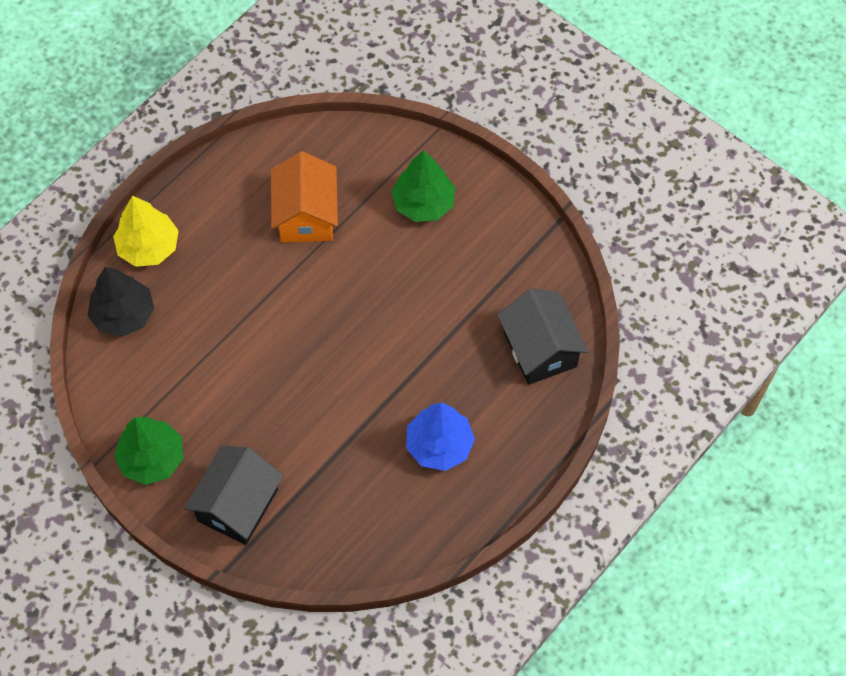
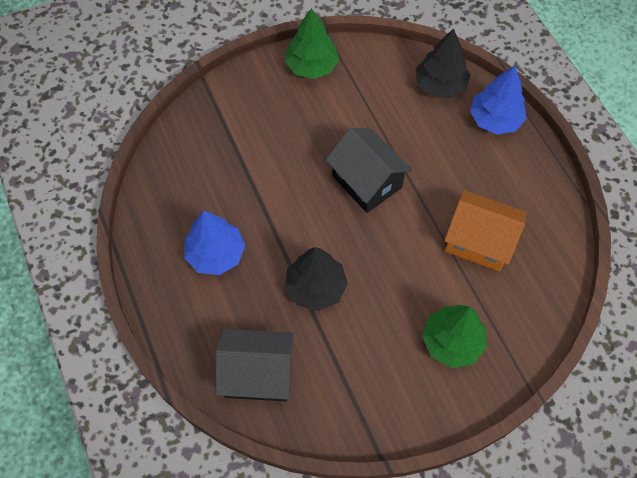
camera: 115 degrees right, 0 degrees up
yellow tree [113,196,179,267] -> blue tree [470,65,527,135]
black house [184,445,283,545] -> black house moved to [326,128,412,213]
none -> black tree [285,247,348,311]

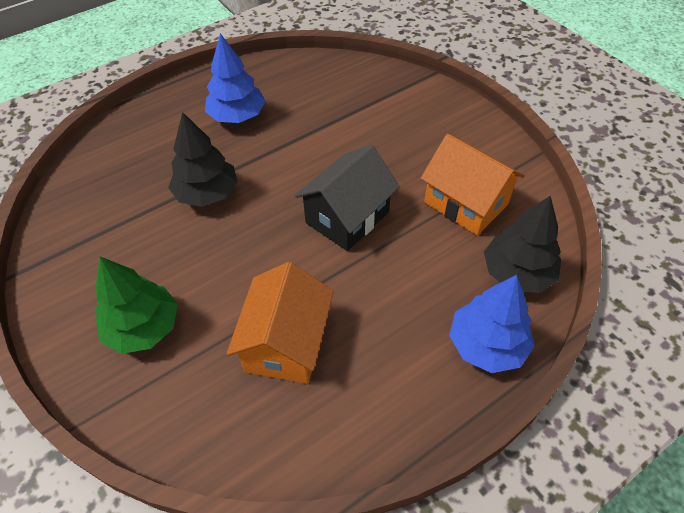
camera: 80 degrees right, 10 degrees down
black house [216,329,294,401] -> none
green tree [285,8,339,79] -> none
none -> orange house [421,134,525,236]

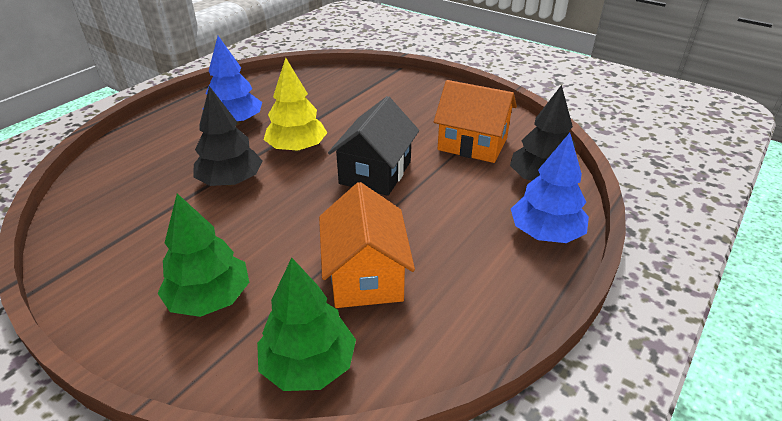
camera: 20 degrees left, 15 degrees down
none -> green tree [257,258,356,391]
none -> yellow tree [264,57,327,152]

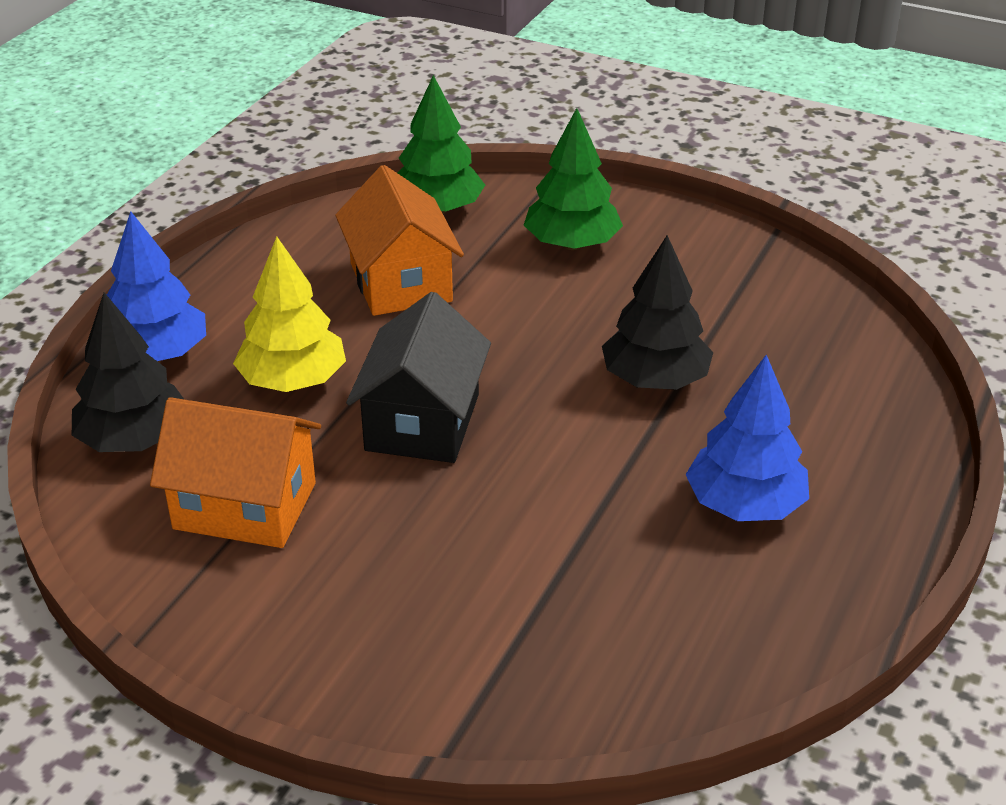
camera: 170 degrees right, 0 degrees up
yellow tree [264,57,327,152] -> yellow tree moved to [233,236,346,392]

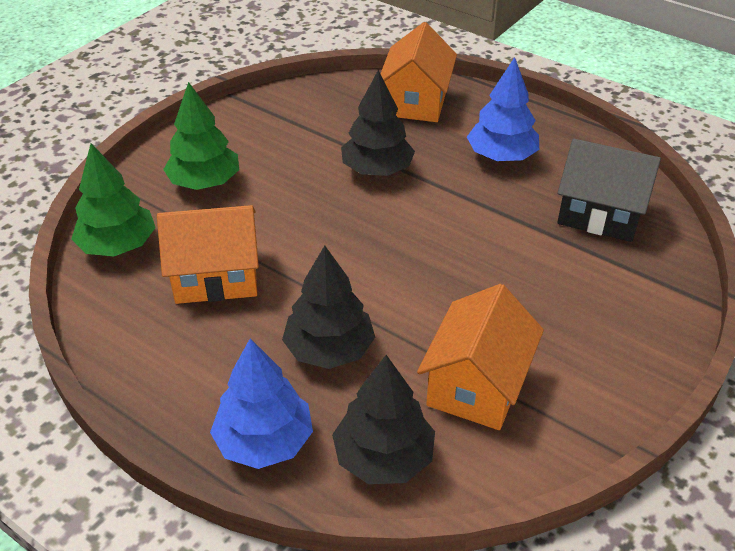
camera: 80 degrees left, 5 degrees up
yellow tree [233,236,346,392] -> black tree [282,246,375,369]
black house [346,292,491,463] -> black house moved to [557,139,661,242]
none -> orange house [380,22,457,122]

